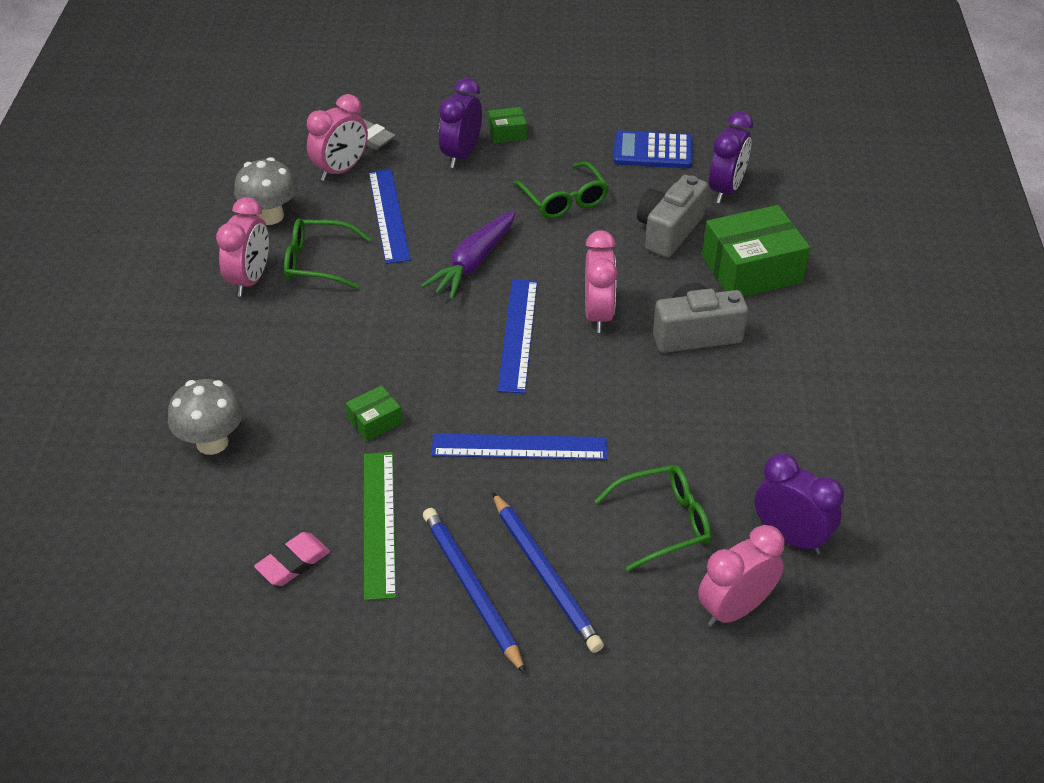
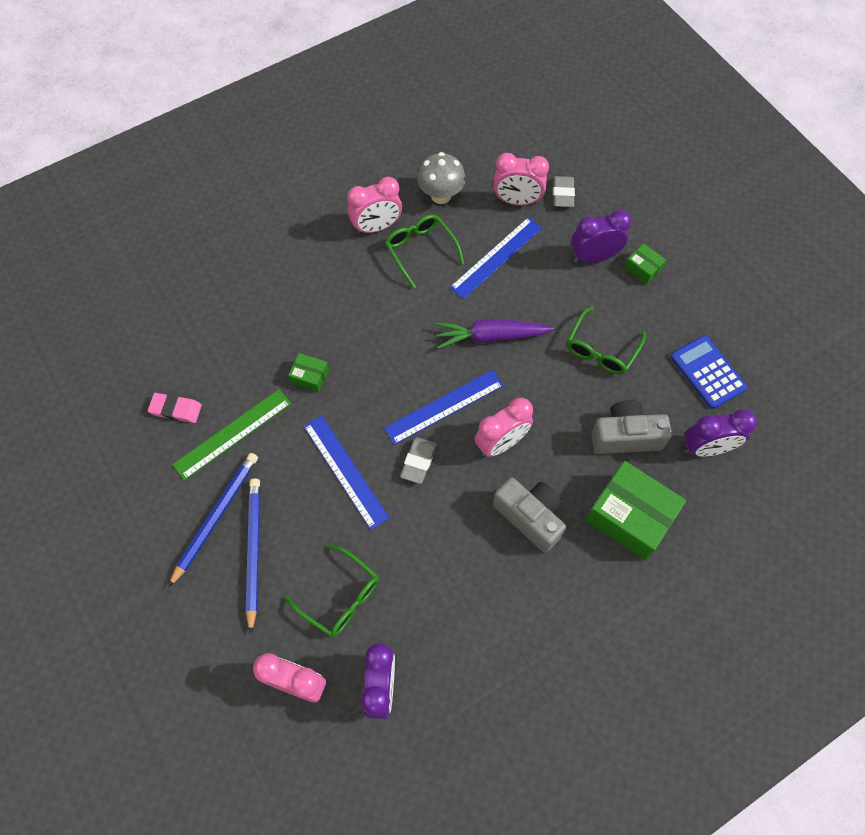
camera: 55 degrees right, 20 degrees up
grey mushroom [168,379,243,455] -> none
blue pencil [492,492,604,653] -> blue pencil turned 150 degrees clockwise [246,478,260,634]
none -> grey eraser [400,437,437,484]

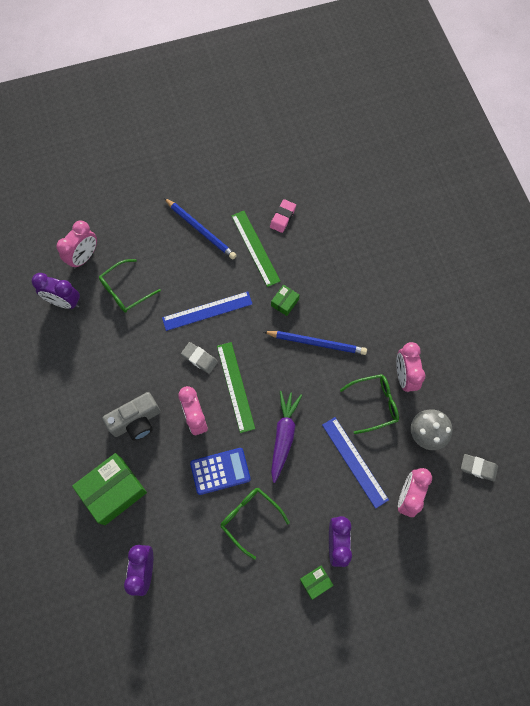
camera: 105 degrees right, 5 degrees up
blue pencil [246,478,260,634] -> blue pencil moved to [264,331,367,355]
blue ruler [384,370,504,445] -> green ruler [217,342,255,433]
grey eraser [553,176,575,207] -> grey eraser moved to [461,454,498,482]
grey camera [591,400,672,454] -> none
blue calculator [671,336,747,409] -> blue calculator moved to [190,448,251,495]

